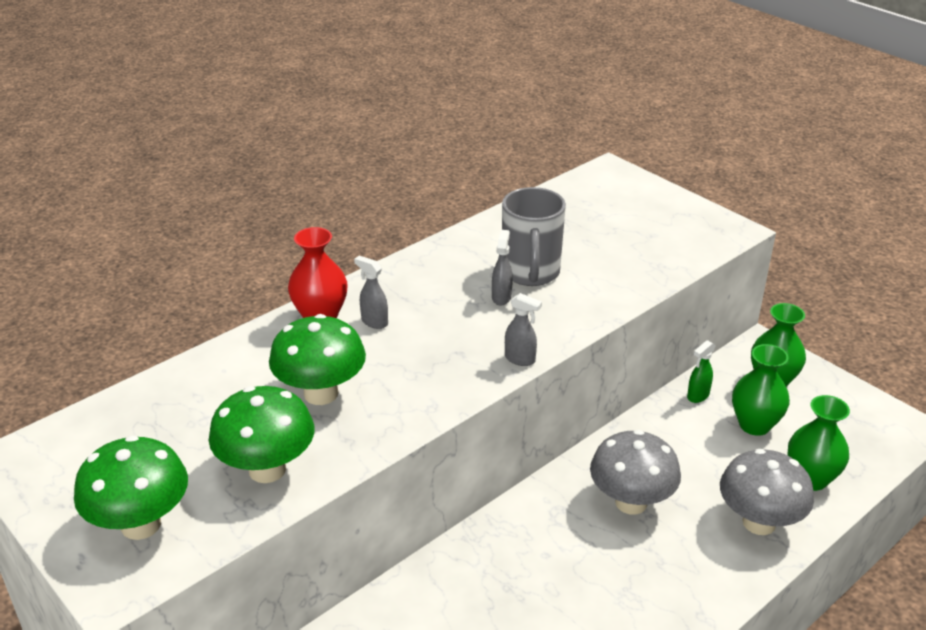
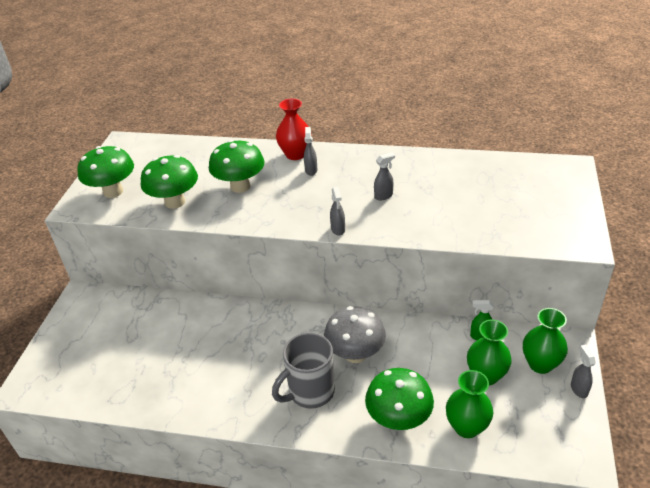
camera: 55 degrees right, 5 degrees up
grey mug [502,187,566,286] -> grey mug moved to [272,332,335,409]
grey mushroom [720,449,814,535] -> green mushroom [365,368,434,430]
none -> grey spray bottle [571,345,596,398]

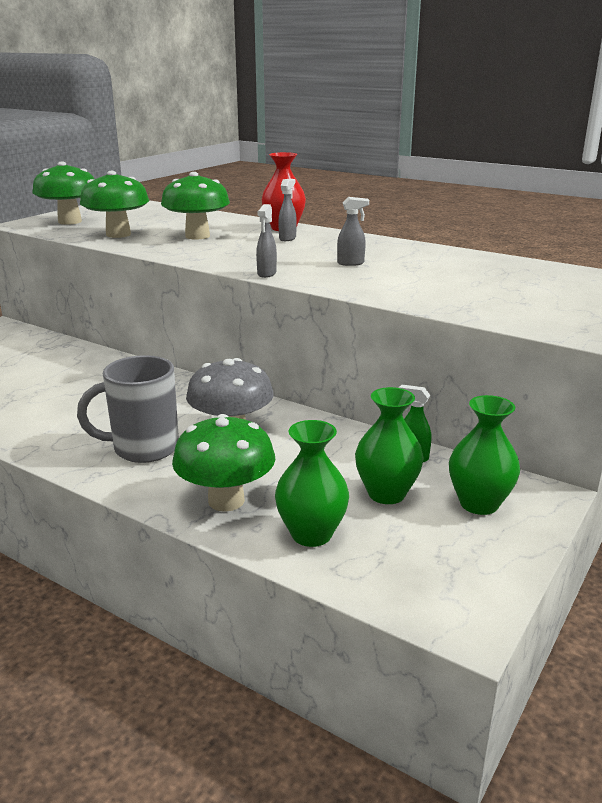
camera: 20 degrees right, 15 degrees down
grey spray bottle [571,345,596,398] -> none

